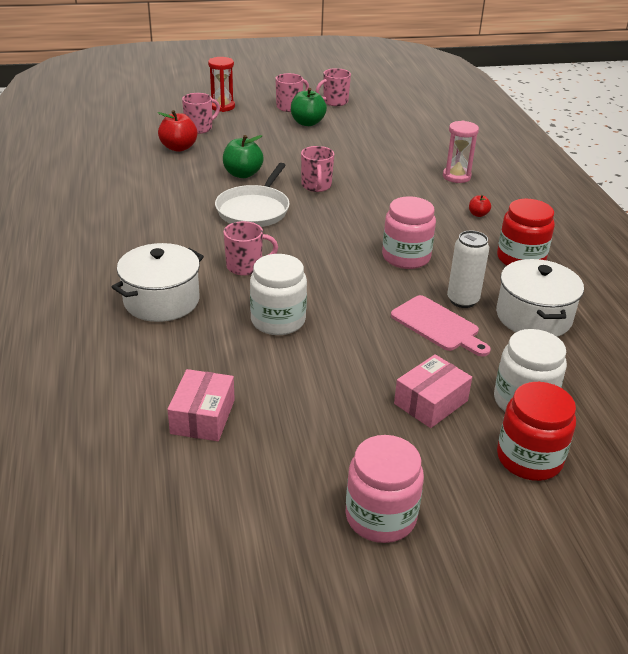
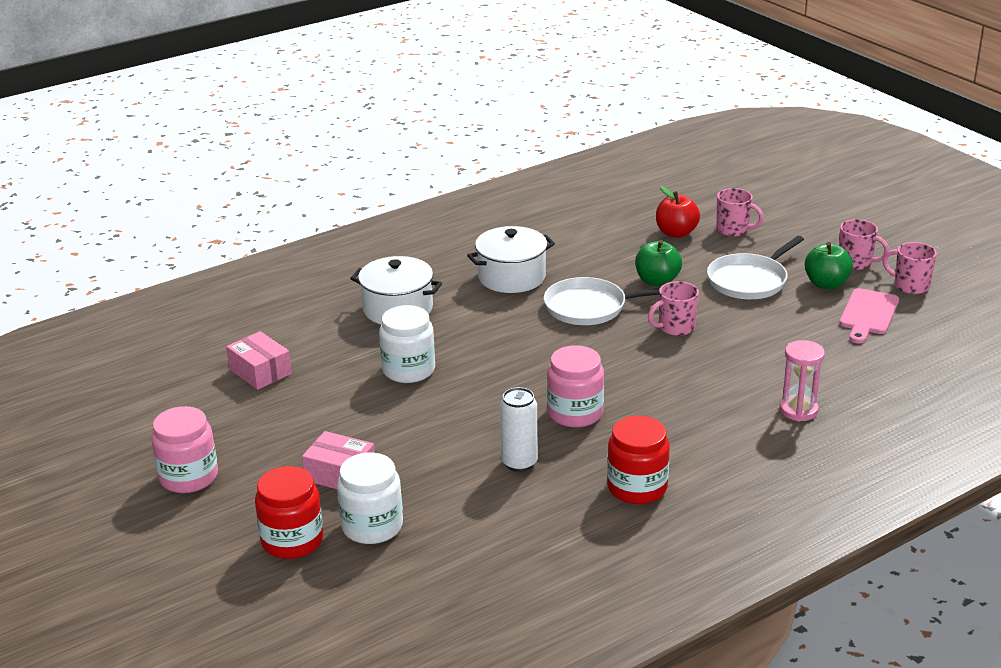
camera: 70 degrees right, 5 degrees down
pink box [167,369,235,441] -> pink box turned 60 degrees clockwise [226,331,292,390]
red hourglass [208,57,235,112] -> none
pink mug [223,221,278,275] -> none
pink cutting board [391,295,491,357] -> pink cutting board moved to [839,288,899,344]
red apple [469,195,491,217] -> none
white pot [496,259,584,337] -> white pot moved to [467,226,555,293]
none -> white pan [707,236,804,299]

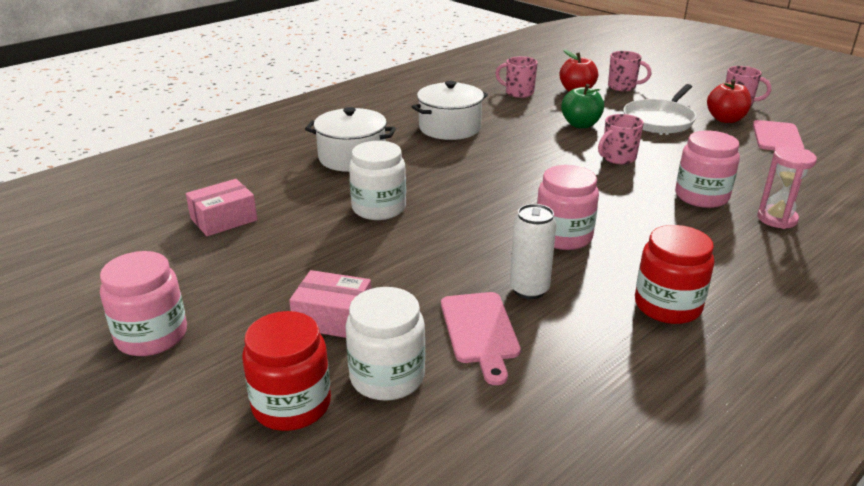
camera: 10 degrees left, 0 degrees up
pink box [226,331,292,390] -> pink box turned 75 degrees counterclockwise [186,179,258,236]
white pan [544,277,660,325] -> none
green apple [805,242,853,289] -> red apple [707,79,751,123]
pink mug [882,242,937,294] -> pink mug moved to [496,56,538,98]
none -> pink cutting board [441,292,521,385]
none -> pink jar [675,131,740,208]

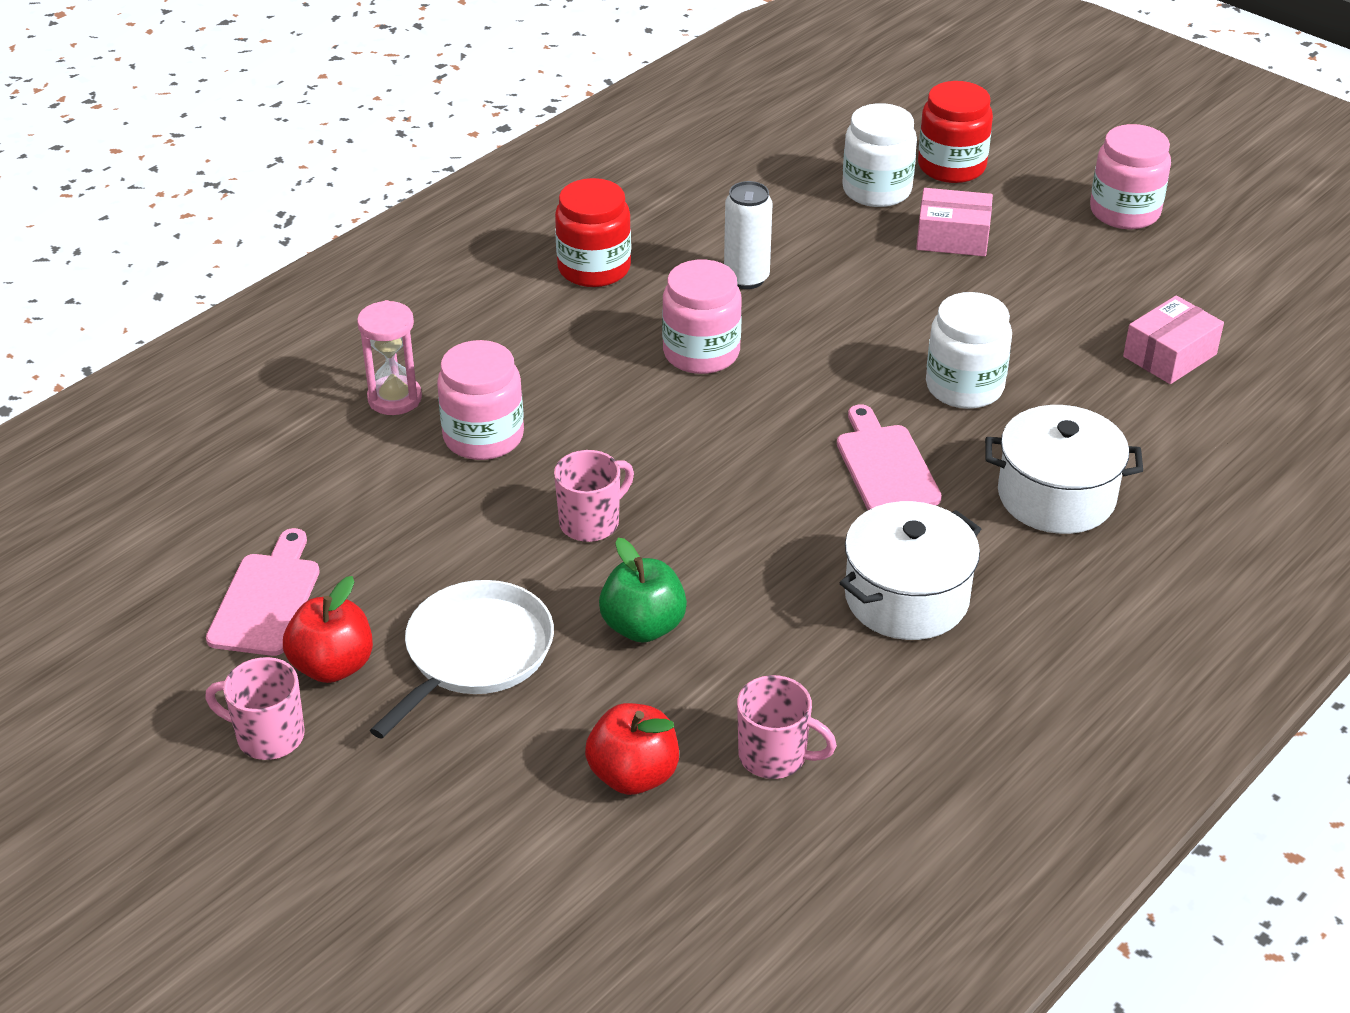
camera: 175 degrees right, 10 degrees up
pink cutting board [441,292,521,385] -> pink cutting board moved to [837,404,942,510]
pink mug [608,51,652,91] -> none

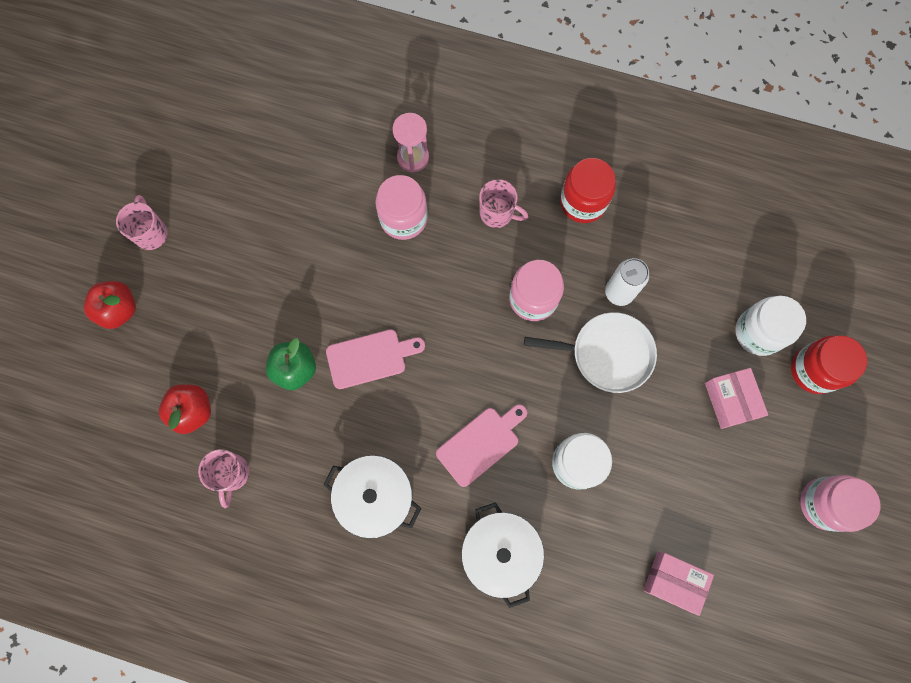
camera: 65 degrees right, 35 degrees up
pink cutting board [206,528,320,656] -> pink cutting board moved to [326,329,425,389]
red apple [283,576,373,683] -> red apple moved to [84,281,136,329]
white pan [370,580,554,739] -> white pan moved to [524,312,657,393]
pink mug [554,450,634,542] -> pink mug moved to [479,179,528,228]

